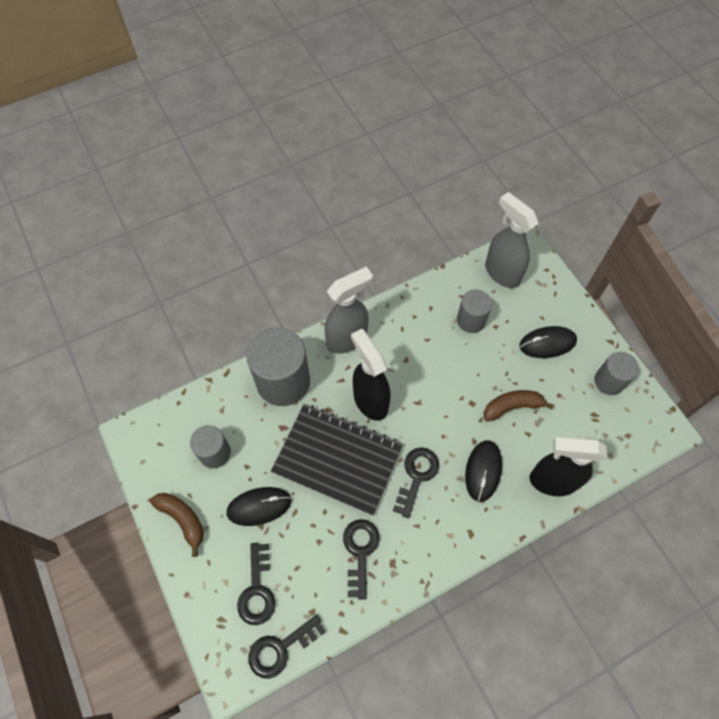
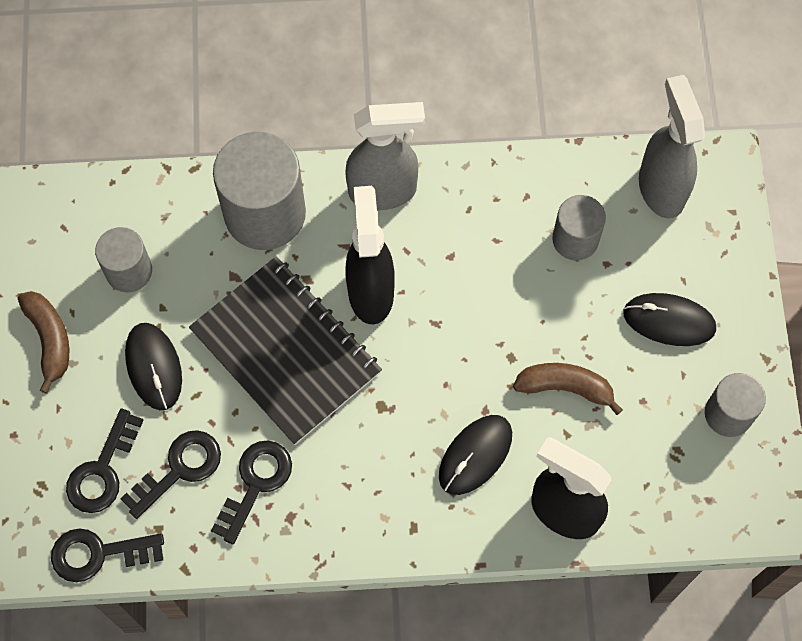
camera: 25 degrees right, 5 degrees up
black mouse [226,487,291,526] -> black mouse turned 60 degrees clockwise [125,323,182,410]
black key [393,448,439,518] -> black key moved to [121,430,221,519]

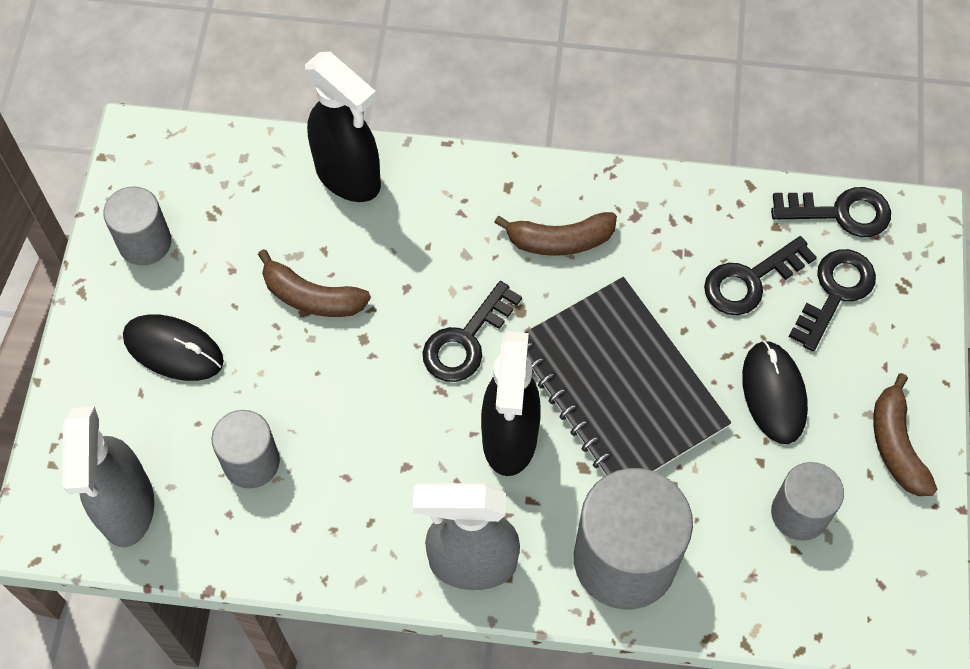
camera: 170 degrees left, 5 degrees down
black key [211,441,292,544] -> black key moved to [422,281,522,382]
black mouse [439,415,512,495] -> none
none -> brown banana [494,212,617,256]

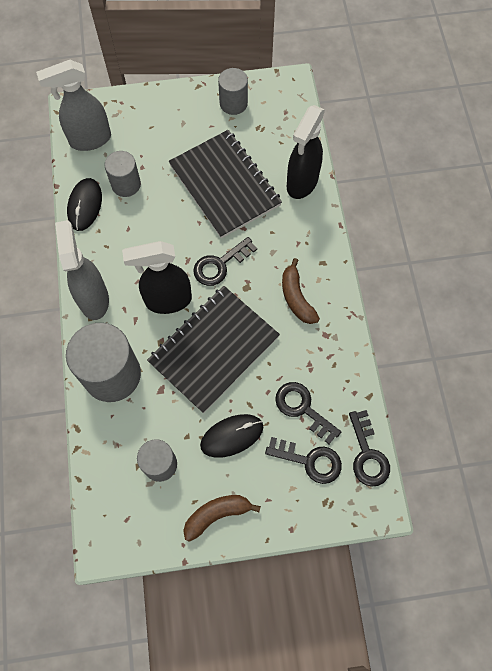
camera: 75 degrees right, 5 degrees up
black mouse [123,314,224,381] -> black mouse moved to [67,178,102,231]
brown banana [258,249,371,317] -> black notebook [169,130,282,238]
black key [422,281,522,382] -> black key turned 60 degrees counterclockwise [193,237,257,286]

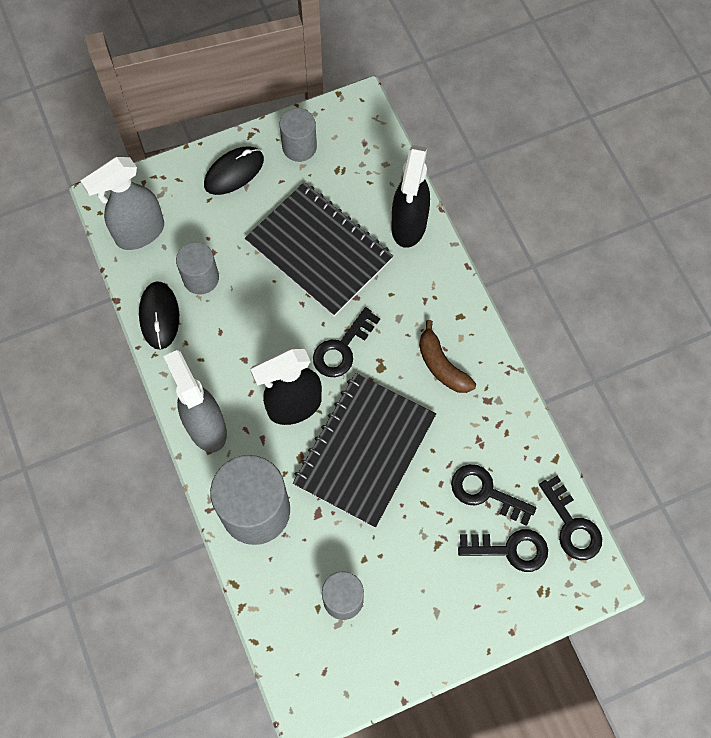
camera: 15 degrees left, 0 degrees up
brown banana [183,495,261,542] -> none
black mouse [200,414,263,458] -> black mouse moved to [204,146,264,195]

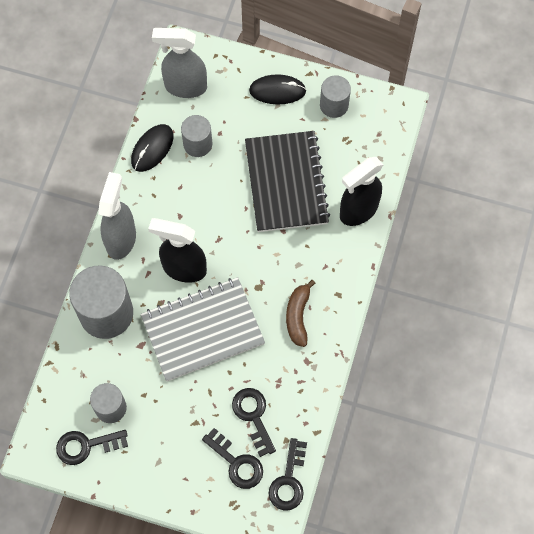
camera: 40 degrees right, 0 degrees up
black notebook [293,373,436,528] -> grey notebook [141,277,265,381]
black key [313,307,380,377] -> black key moved to [56,430,128,465]

